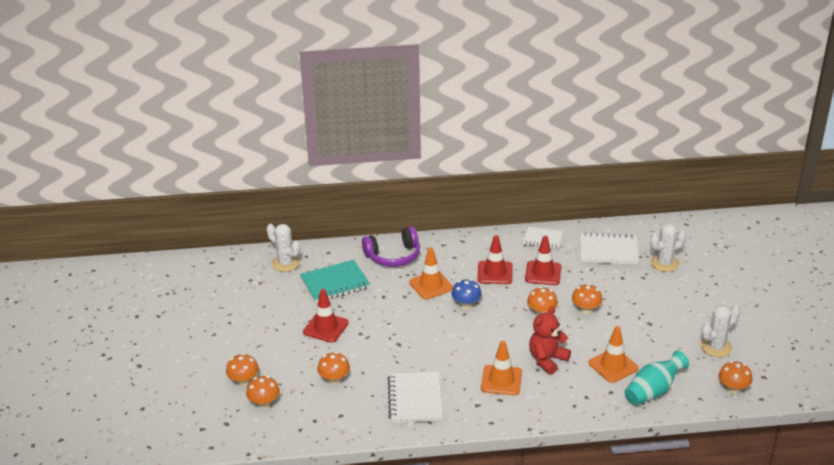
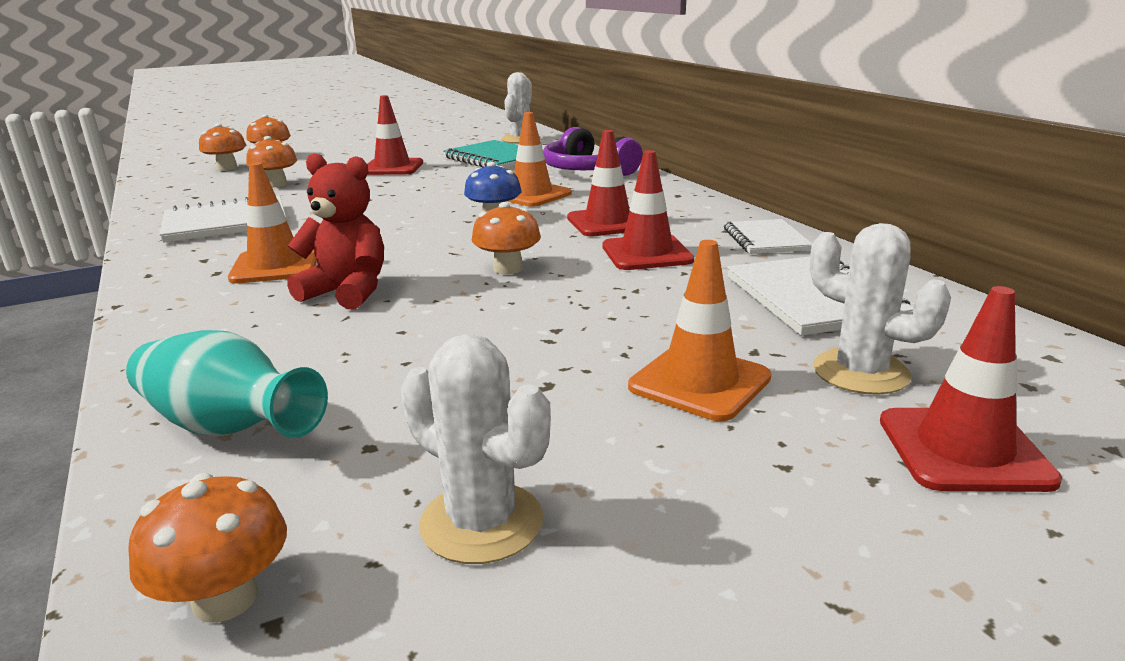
camera: 70 degrees right, 10 degrees down
orange mushroom [572,283,602,314] -> none
orange traffic cone [589,326,639,383] -> orange traffic cone moved to [628,240,771,421]
none -> red traffic cone [880,286,1062,492]

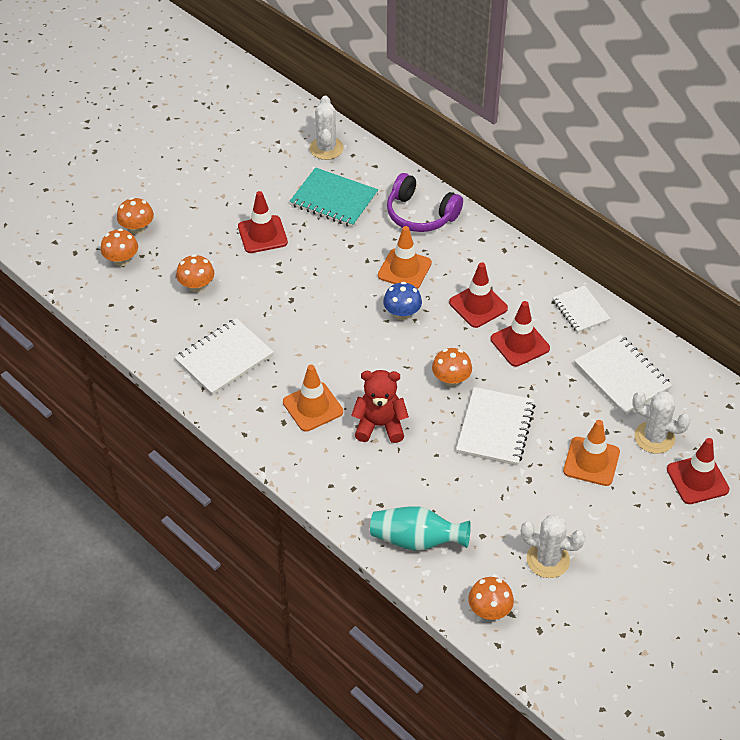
camera: 20 degrees left, 25 degrees up
none -> white notebook [456,387,535,466]

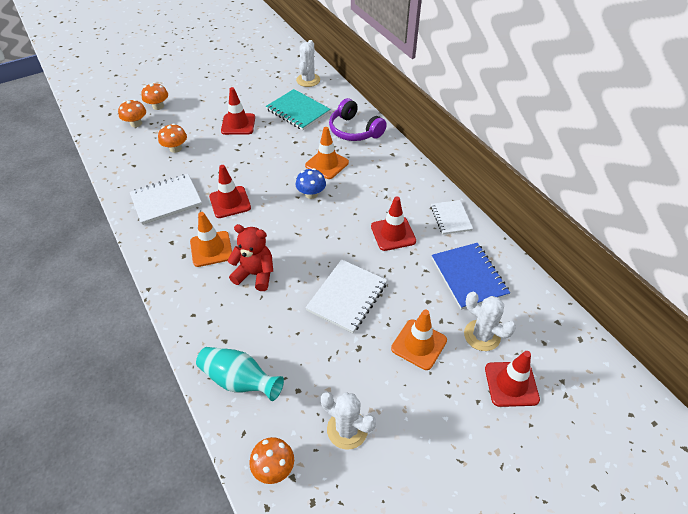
camera: 15 degrees right, 0 degrees up
orange mushroom [432,348,472,387] -> none
red traffic cone [449,262,508,328] -> red traffic cone moved to [209,165,251,218]
white notebook [574,335,672,415] -> blue notebook [432,243,510,310]

